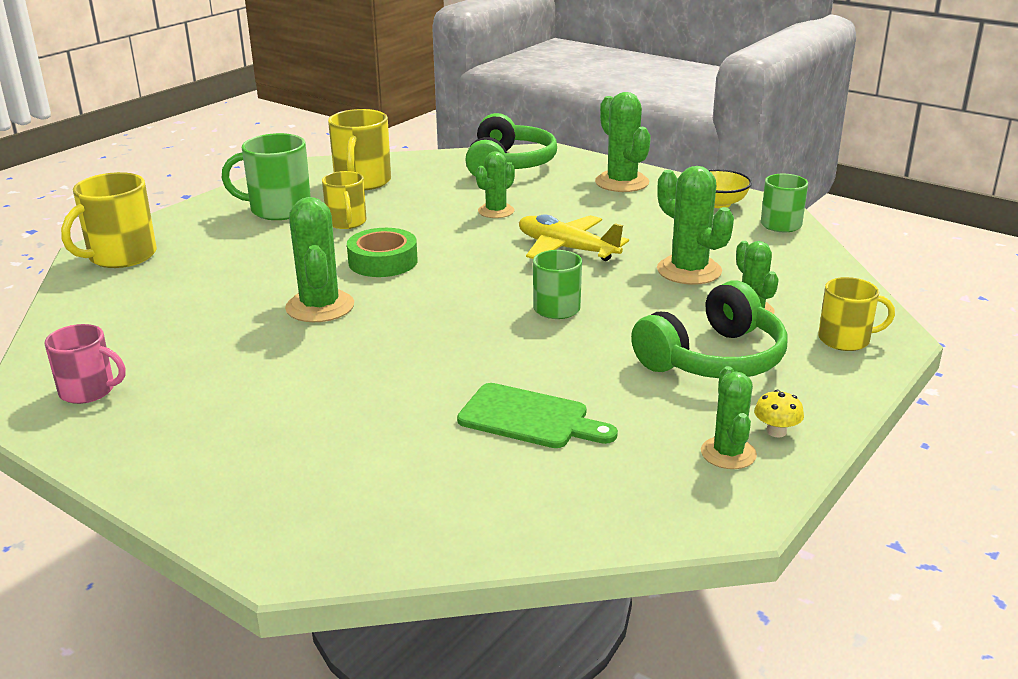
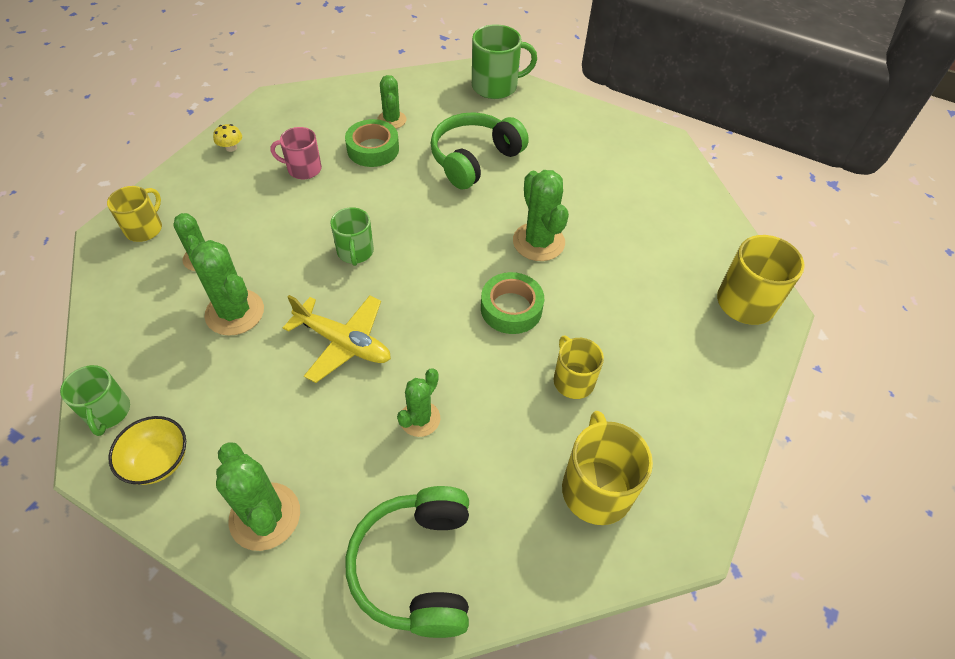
camera: 170 degrees right, 25 degrees up
pink mug [45,324,126,404] -> pink mug moved to [270,127,322,179]
green mug [222,133,311,220] -> green mug moved to [472,24,537,99]
green cutting board [457,383,618,448] -> green tape [345,119,399,167]
green headphones [631,280,788,378] -> green headphones moved to [430,112,529,189]
green cactus [701,366,757,469] -> green cactus moved to [377,75,406,129]
yellow mug [818,277,895,351] -> yellow mug turned 120 degrees clockwise [107,186,162,242]

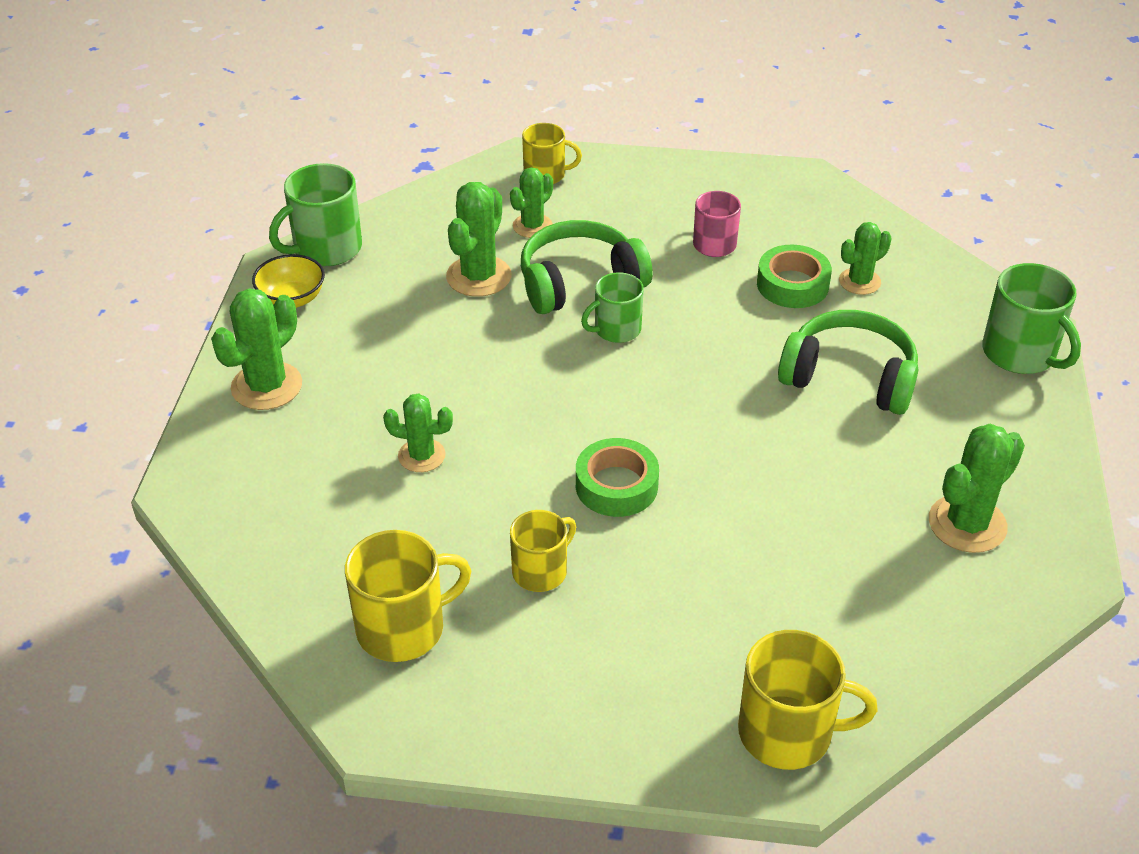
camera: 70 degrees right, 10 degrees down
green mug [60,365,130,436] -> green mug [269,163,362,266], size x1.54
yellow mushroom [213,124,242,152] -> none
yellow plane [283,295,391,383] -> none
green headphones [345,486,469,638] -> green headphones moved to [521,220,653,314]
green cactus [513,170,569,261] -> green cactus moved to [929,424,1025,553]

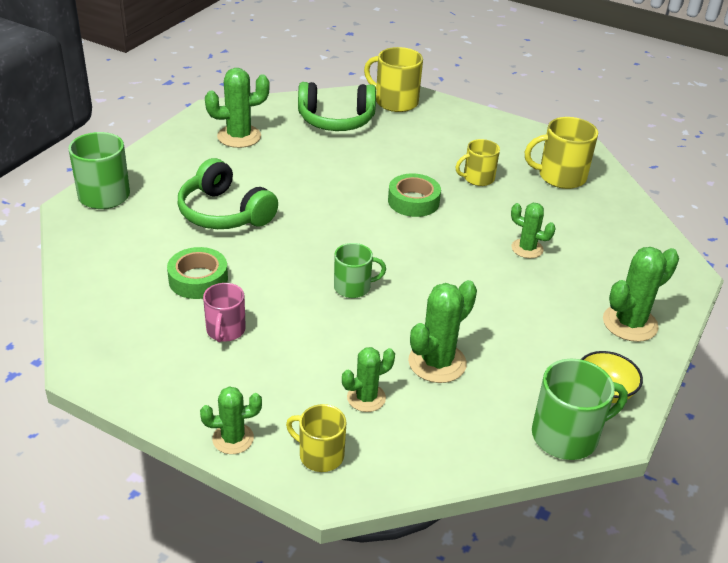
camera: 160 degrees left, 5 degrees down
green headphones [521,220,653,314] -> green headphones moved to [298,82,376,131]
green cactus [839,222,892,295] -> green cactus moved to [200,386,262,454]

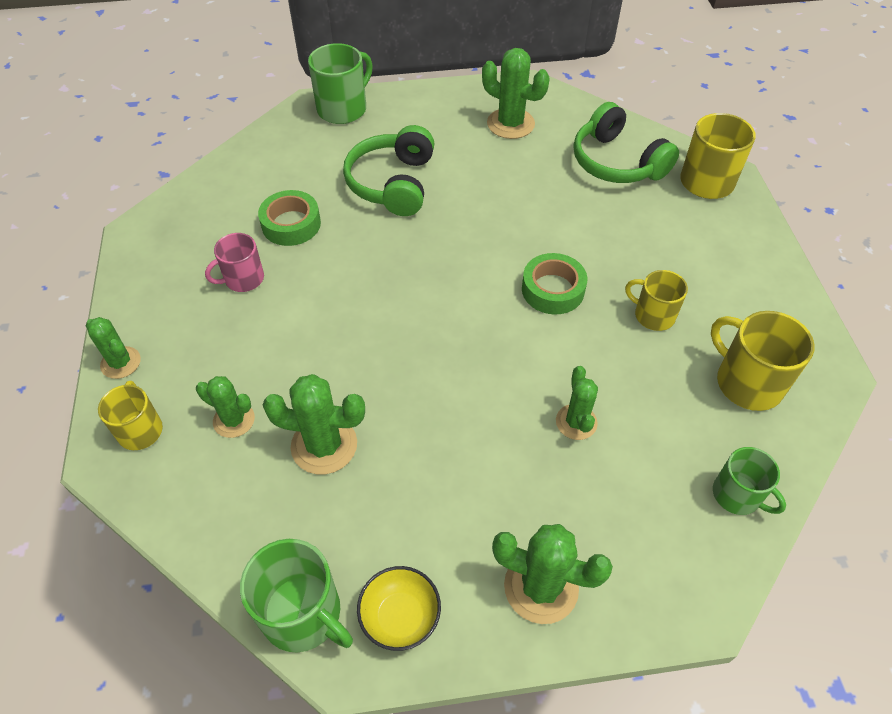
camera: 55 degrees right, 15 degrees up
green mug [334,243,386,298] -> green mug moved to [713,447,786,515]

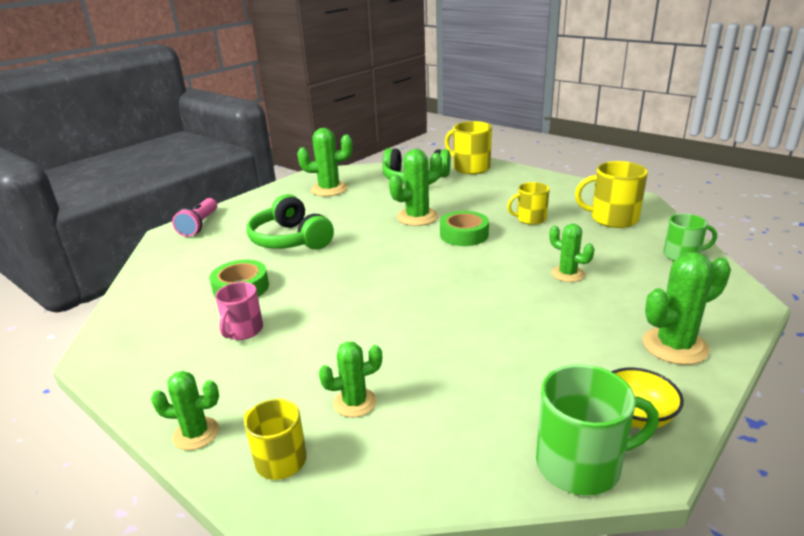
camera: 40 degrees left, 25 degrees down
green cactus [263,374,365,474] -> green cactus moved to [389,149,442,226]
green mug [308,43,373,124] -> pink flashlight [172,198,217,237]

